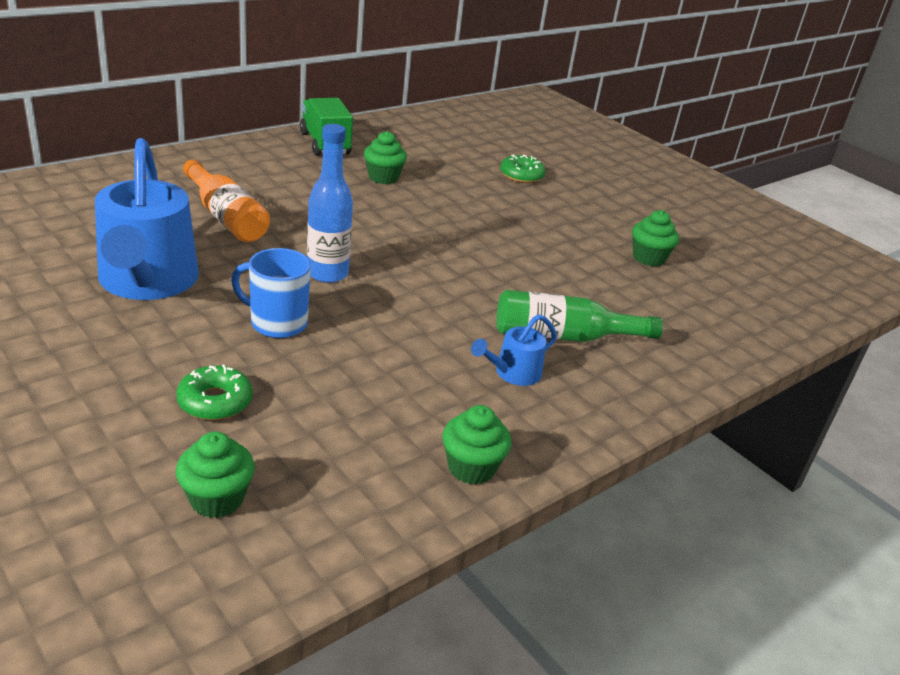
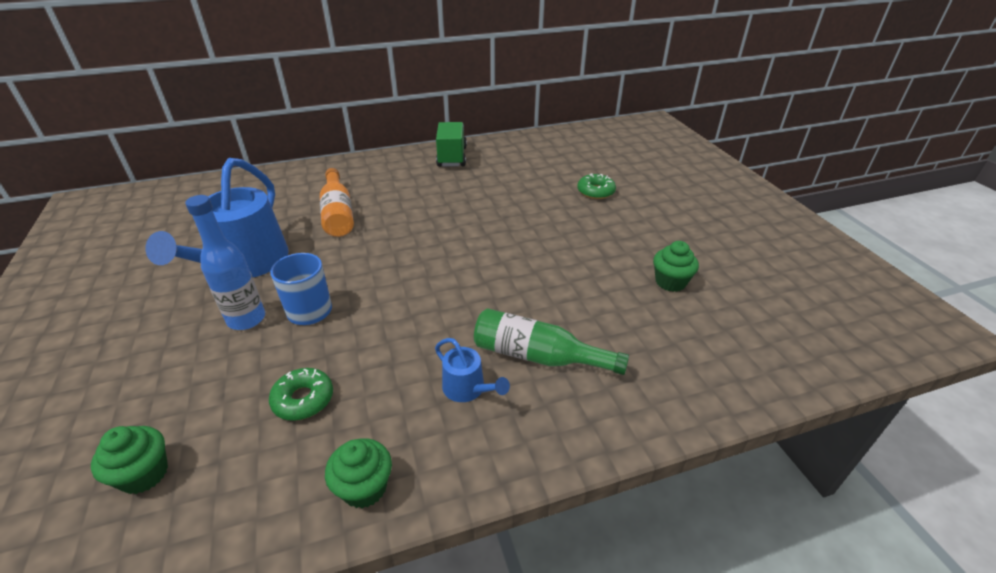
camera: 25 degrees right, 5 degrees up
green donut [176,365,253,420] -> green donut moved to [269,368,333,421]
blue bottle [307,124,353,283] -> blue bottle moved to [185,195,265,330]
green cupcake [364,131,407,184] -> none
blue watering can [471,314,557,386] -> blue watering can turned 120 degrees counterclockwise [435,338,510,402]

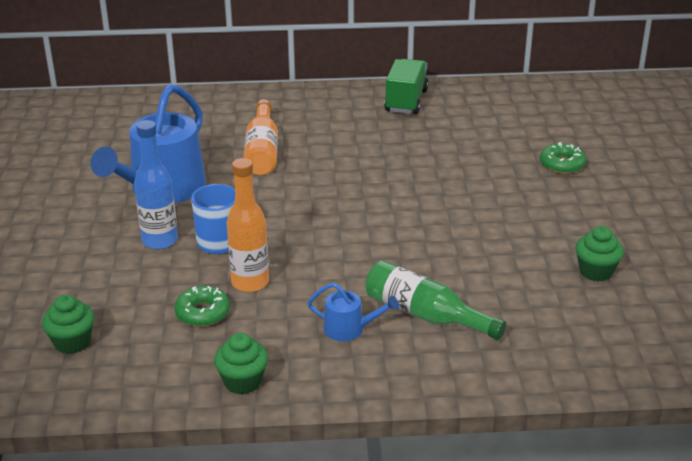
camera: 15 degrees right, 5 degrees down
blue watering can [435,338,510,402] -> blue watering can turned 45 degrees counterclockwise [307,283,399,341]
none -> orange bottle [227,158,269,292]

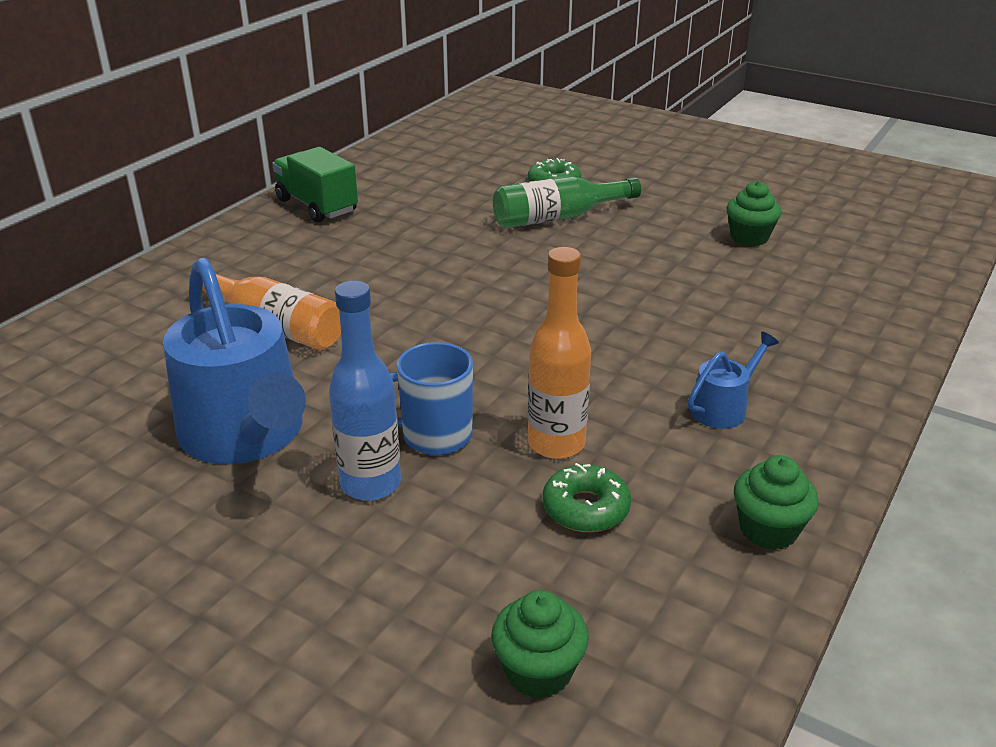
camera: 55 degrees left, 0 degrees up
green bottle [365,261,506,340] -> green bottle moved to [493,176,641,228]

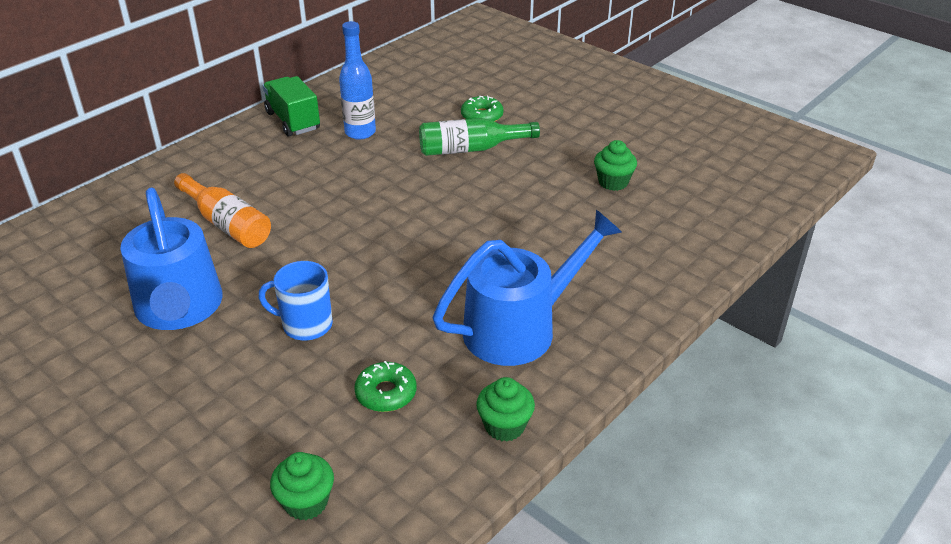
camera: 10 degrees right, 5 degrees up
blue bottle [329,281,401,501] -> blue bottle moved to [339,21,376,140]
orange bottle [528,247,591,459] -> none
blue watering can [688,332,779,429] -> blue watering can [433,210,622,366], size x2.21

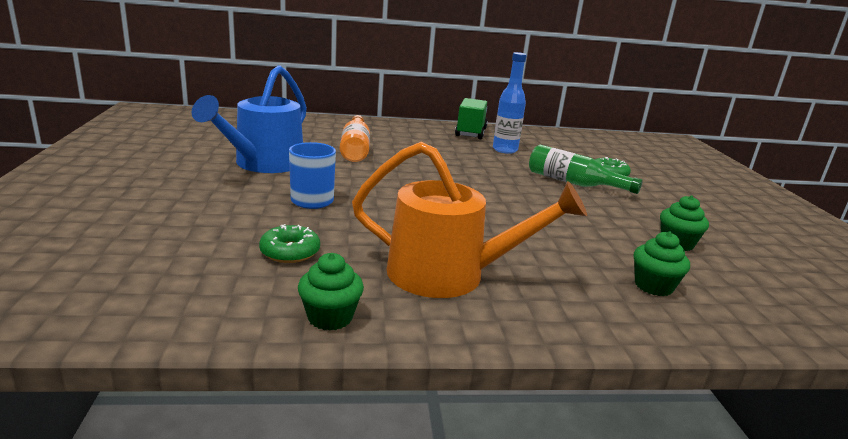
camera: 40 degrees right, 15 degrees down
green cupcake [270,452,334,520] -> green cupcake moved to [634,231,690,296]
blue watering can [433,210,622,366] -> orange watering can [352,142,587,298]

